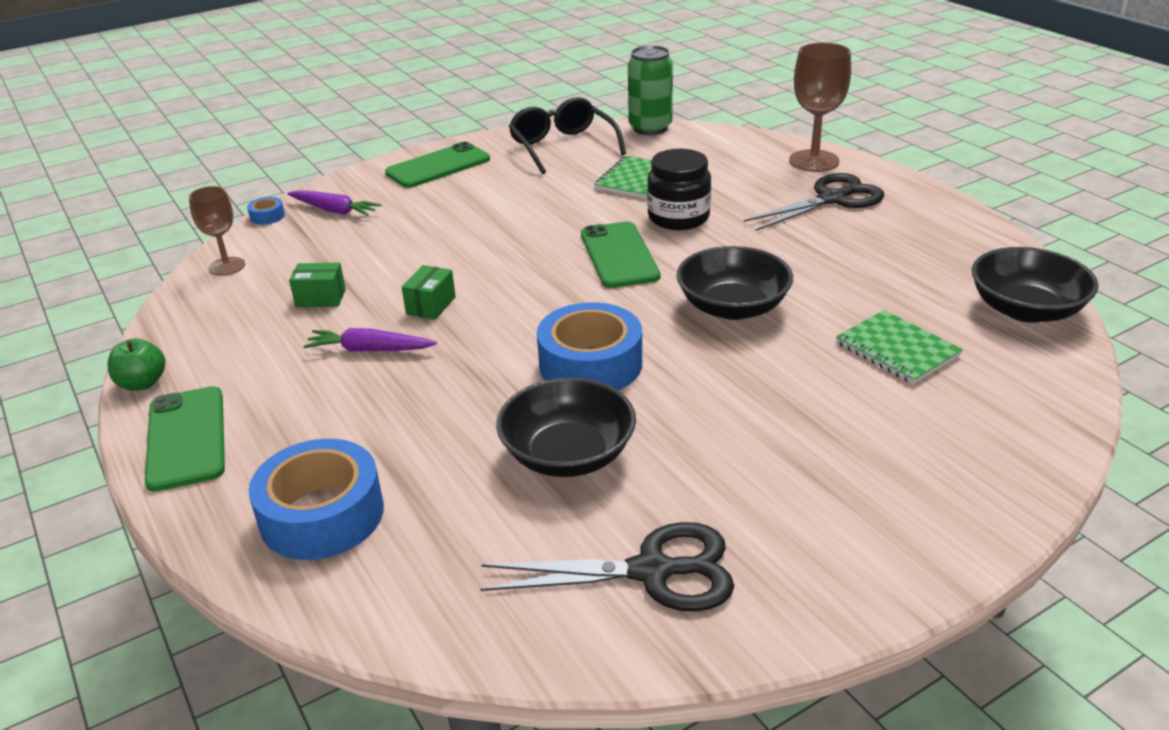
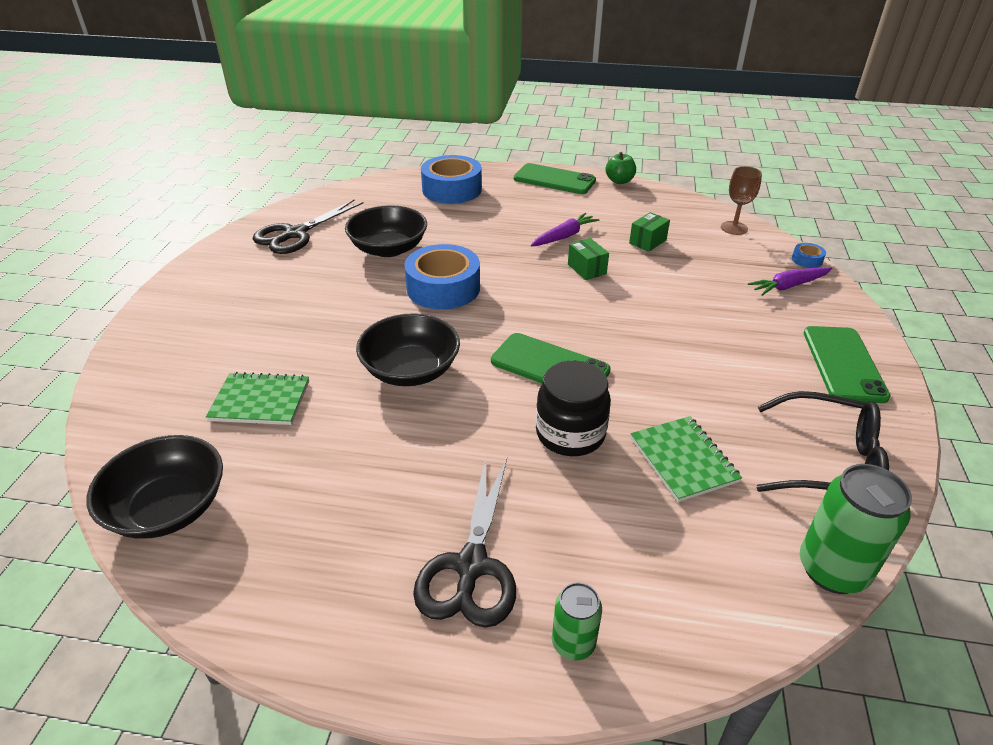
camera: 130 degrees right, 5 degrees up
brown goblet [789,43,851,172] -> green can [552,582,602,660]

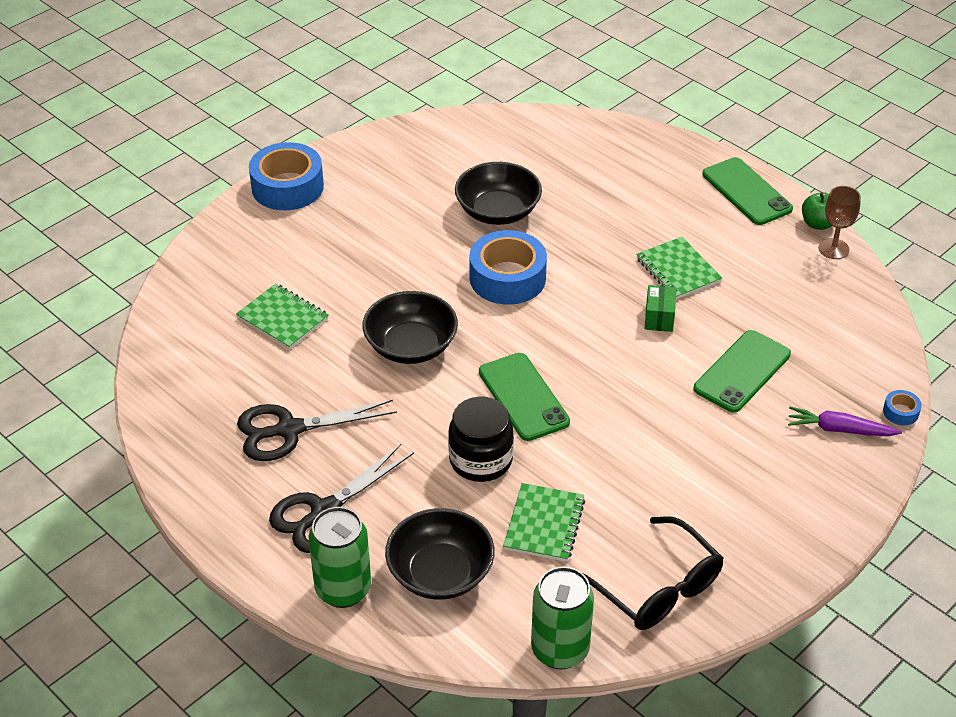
camera: 35 degrees right, 5 degrees up
black bowl [86,435,223,539] -> black bowl moved to [385,508,495,599]
black scissors [253,200,364,254] -> black scissors moved to [237,400,397,461]
blue tape [421,155,482,204] -> blue tape moved to [249,142,324,210]
purple carrot [531,213,600,247] -> green notebook [636,237,722,299]
green can [552,582,602,660] -> green can [309,507,371,608], size x1.72
green box [629,212,670,252] -> none
brown goblet [721,166,762,235] -> brown goblet moved to [818,186,861,259]
green phone [804,326,891,403] -> green phone moved to [694,330,791,413]

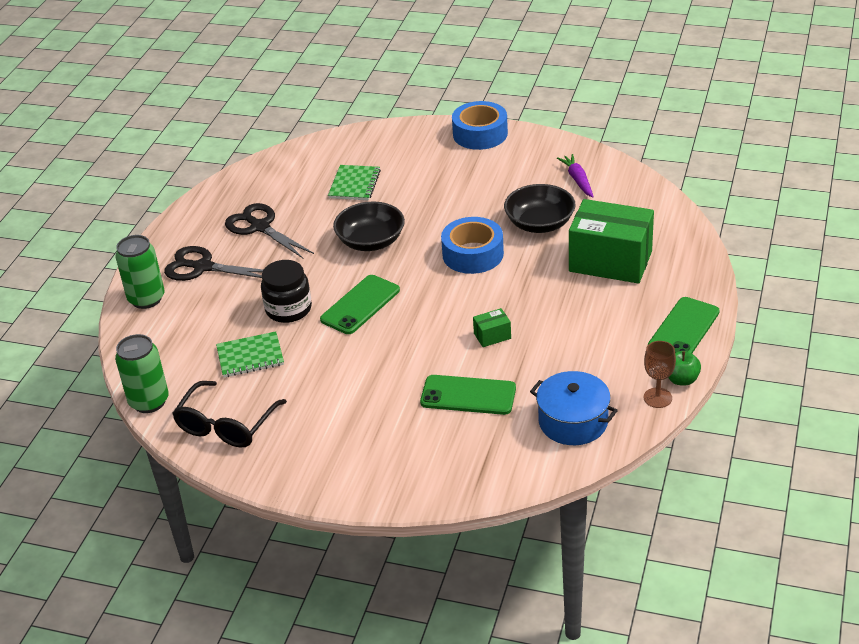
camera: 65 degrees right, 5 degrees down
black bowl [385,508,495,599] -> none
green notebook [636,237,722,299] -> none
purple carrot [788,407,902,436] -> purple carrot moved to [557,154,594,198]
blue tape [883,390,922,425] -> none
none -> blue pot [530,371,618,445]
none -> green box [569,199,654,283]

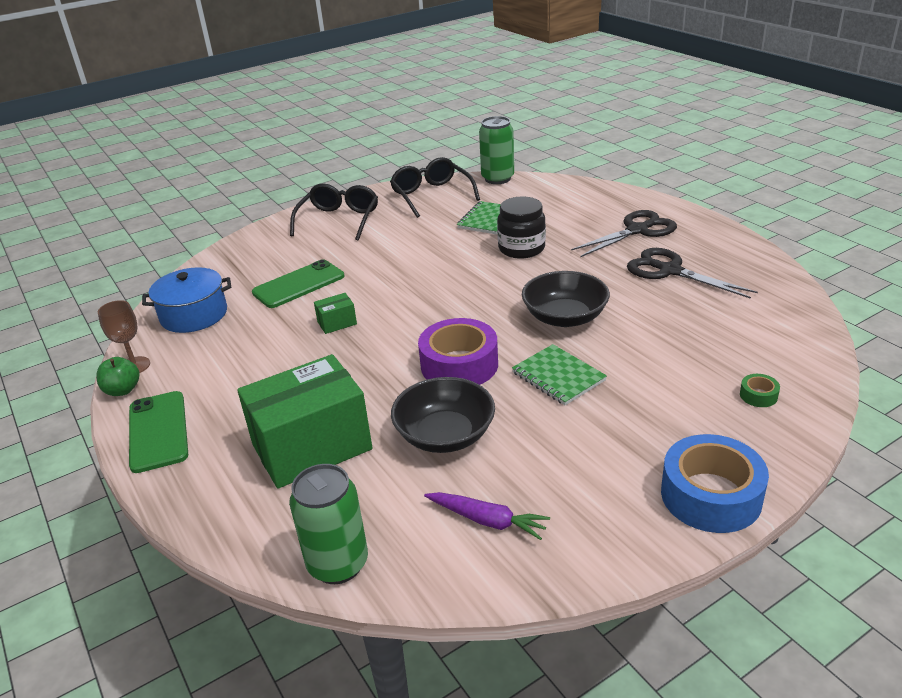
camera: 130 degrees right, 5 degrees down
green can [116,235,164,309] -> green can moved to [289,464,368,584]
black scissors [225,203,314,259] -> black scissors turned 135 degrees counterclockwise [627,248,758,299]
green phone [320,275,400,334] -> none
green notebook [328,165,381,200] -> green notebook moved to [512,344,607,405]
blue tape [441,217,504,274] -> purple tape [418,318,498,385]
green box [473,308,511,347] -> green box turned 45 degrees clockwise [314,293,357,334]
none -> black glasses [290,183,378,241]
none -> green tape [740,374,780,407]

